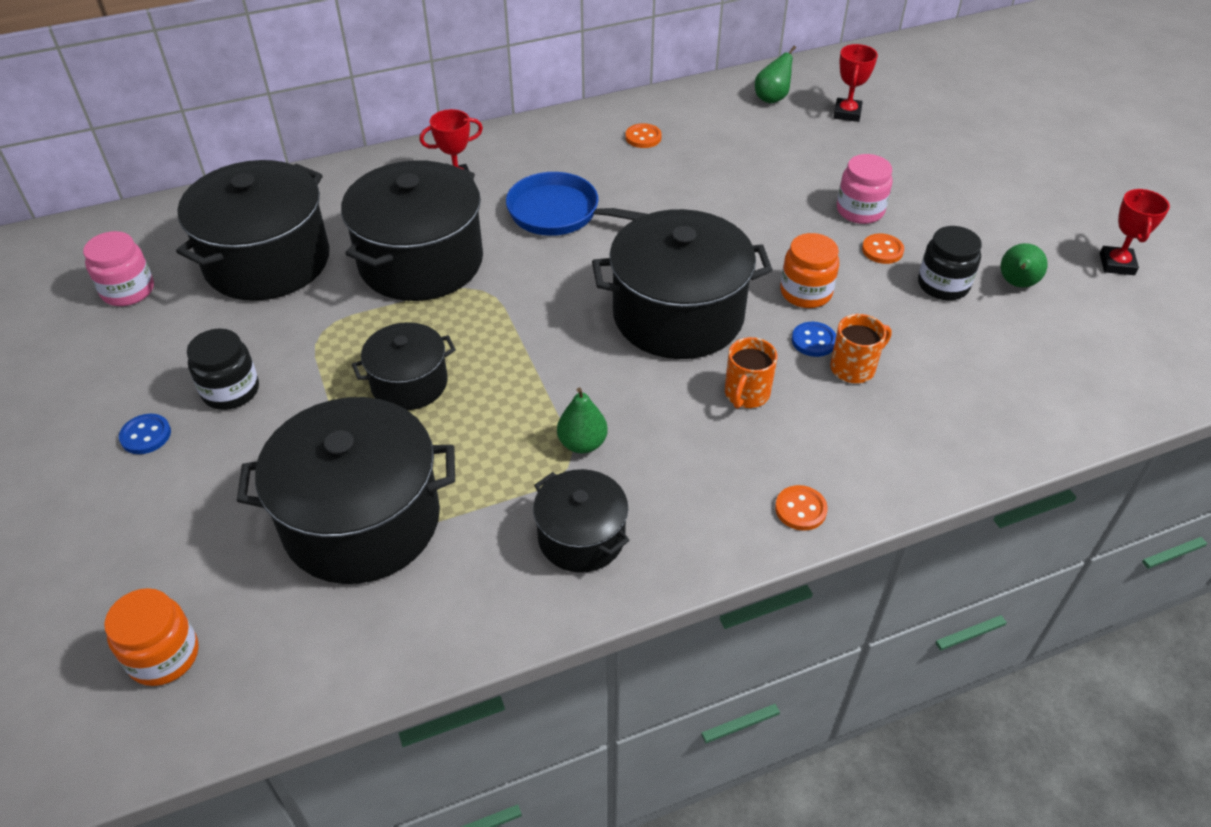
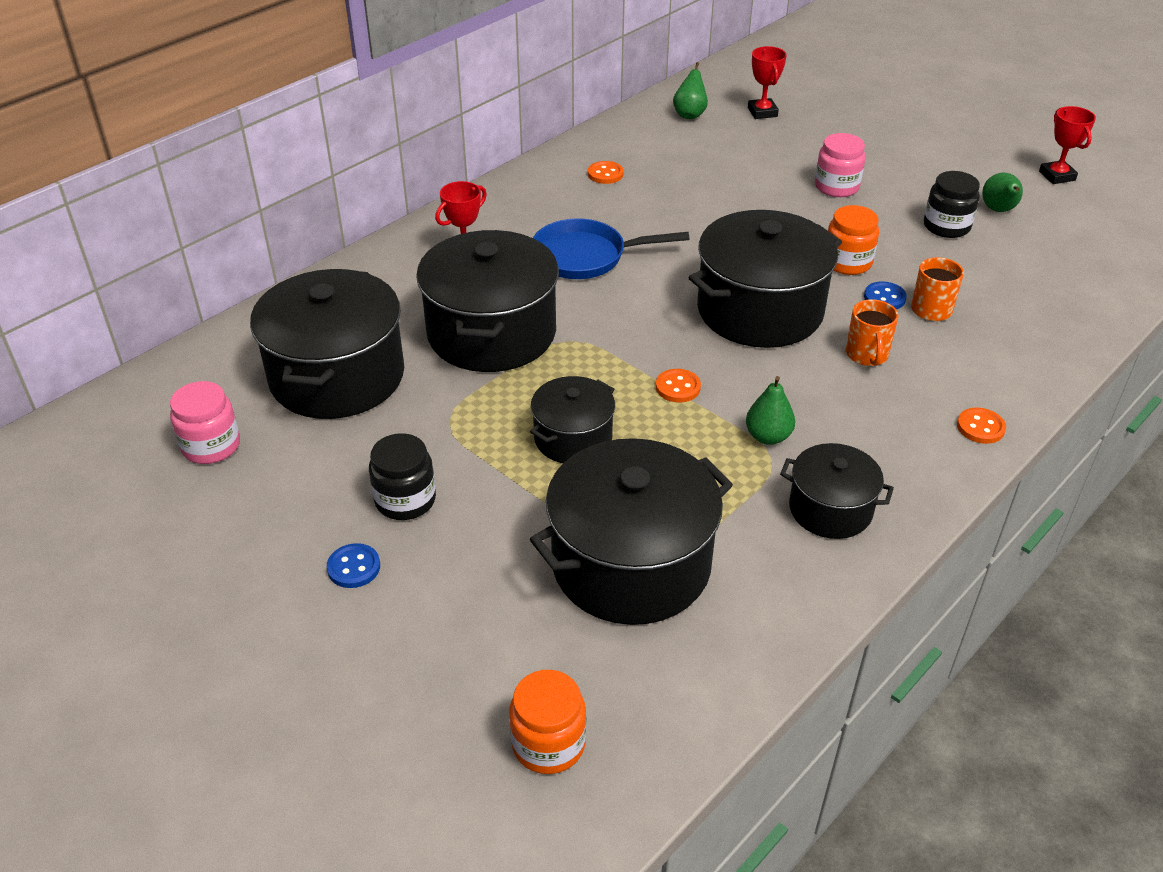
camera: 25 degrees left, 5 degrees down
orange button [862,234,904,264] -> orange button moved to [656,369,701,402]

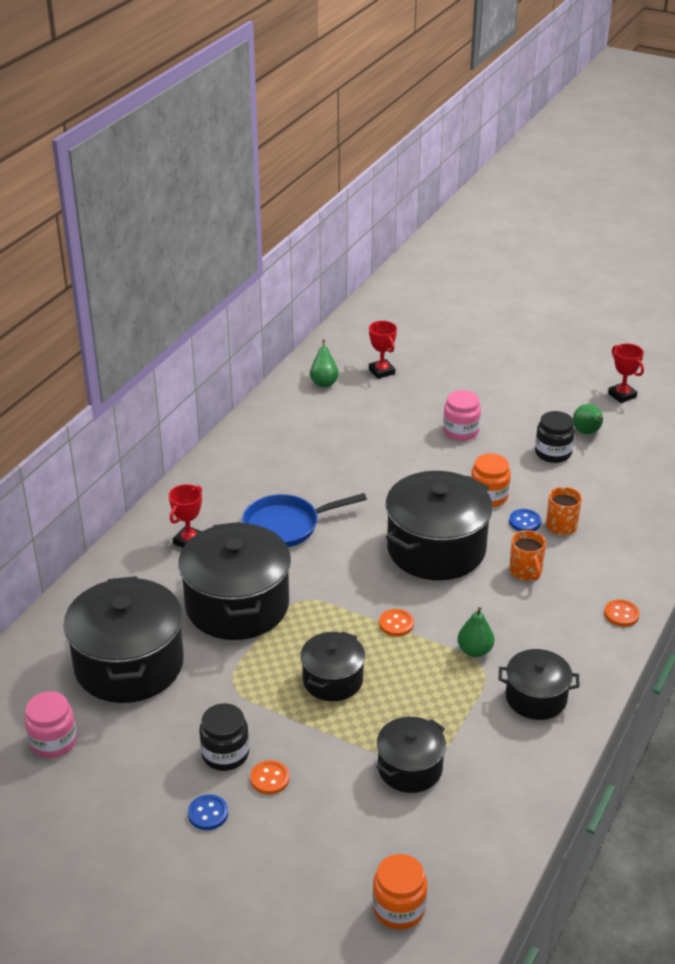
camera: 15 degrees left, 5 degrees down
black pot [530,438,733,625] -> black pot [376,717,446,793], size x0.55
orange button [588,161,624,184] -> orange button moved to [250,760,289,795]

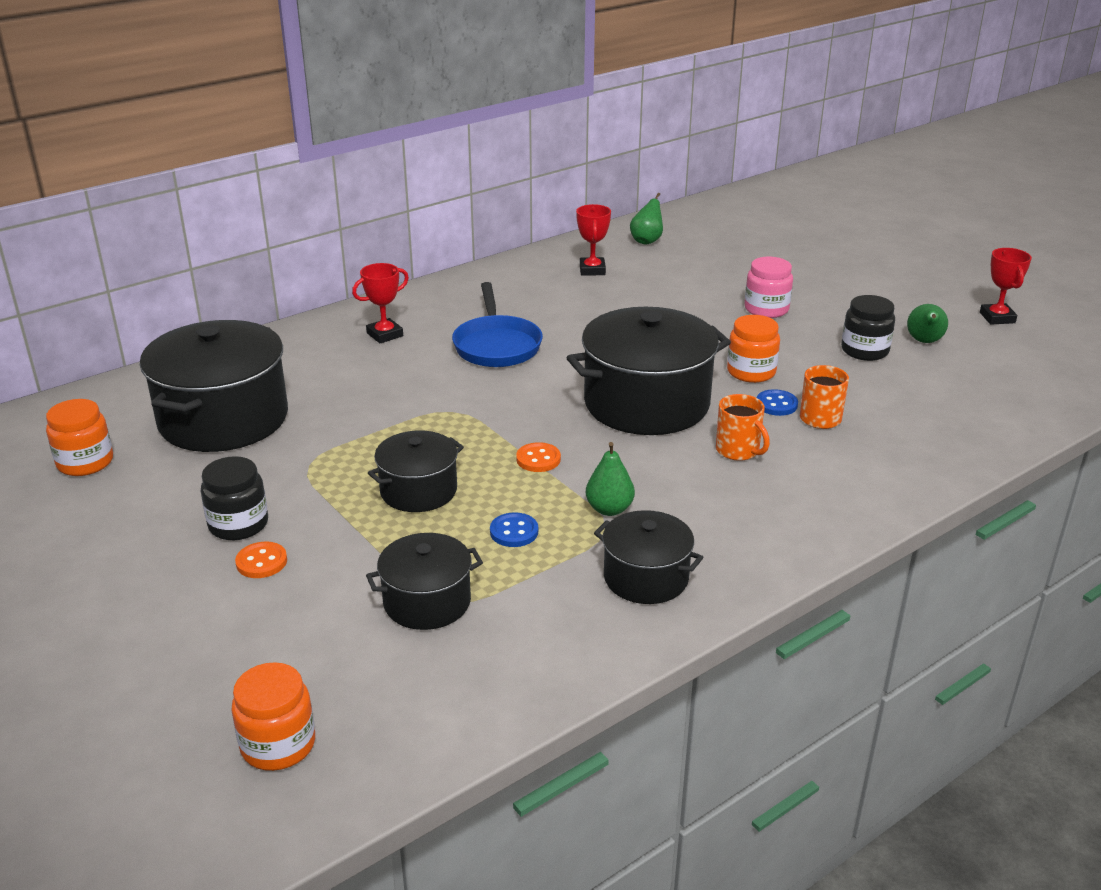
camera: 25 degrees right, 5 degrees down
pink jar [24,691,77,758] -> orange jar [46,399,113,476]
black pot [178,522,291,640] -> none
blue button [188,794,228,830] -> blue button moved to [490,512,538,547]
blue pan [242,493,367,547] -> blue pan turned 105 degrees counterclockwise [452,282,543,367]
red trophy [369,321,397,379] -> red trophy moved to [576,204,611,276]
orange mug [509,530,546,581] -> orange mug turned 45 degrees counterclockwise [716,394,770,461]
orange button [604,599,640,627] -> none

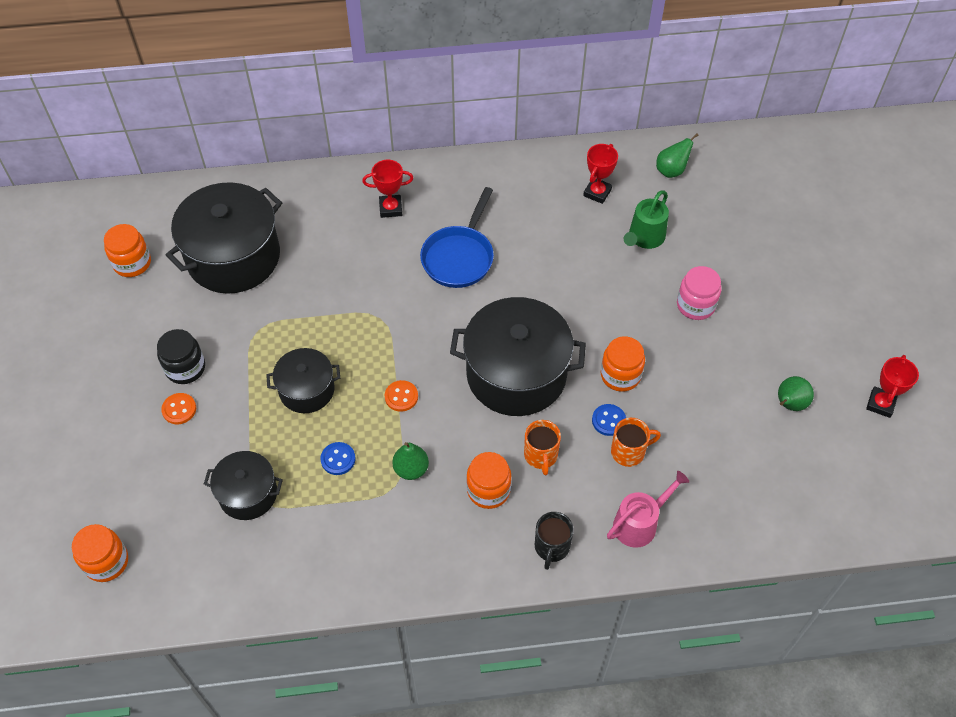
camera: 30 degrees right, 25 degrees up
black pot [594,510,704,604] -> none
black jar [841,295,895,361] -> none
none -> orange jar [466,452,511,509]
none -> black mug [535,512,574,570]
none -> pink watering can [607,471,689,548]
none -> green watering can [624,190,669,249]

